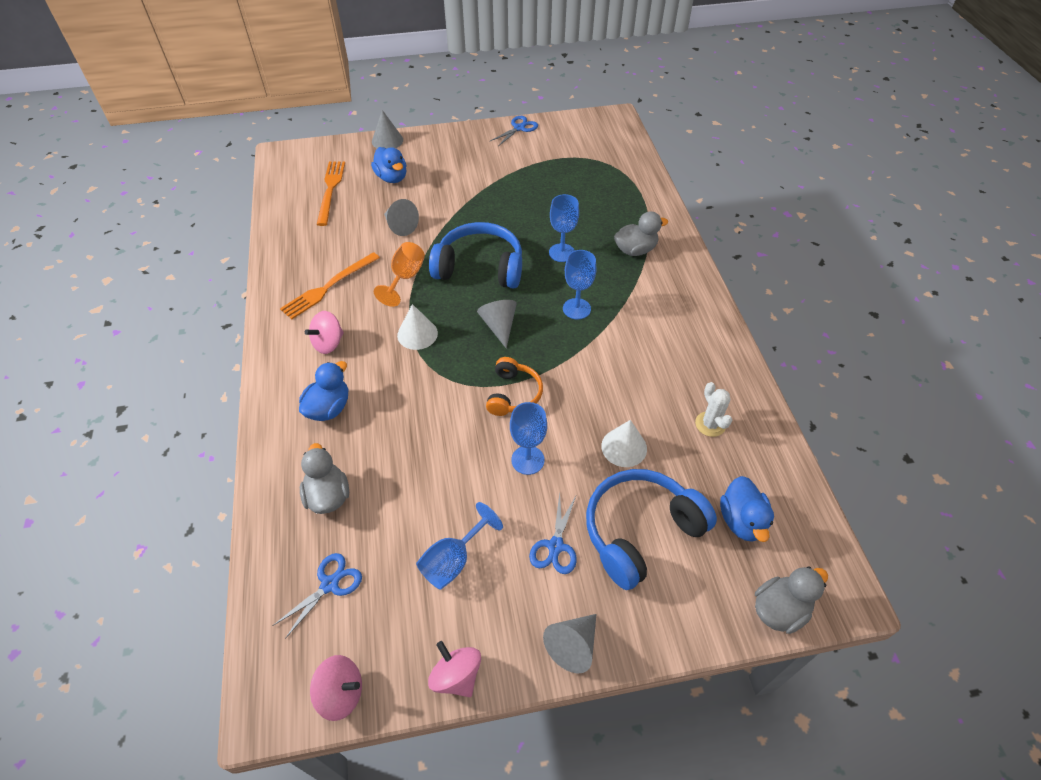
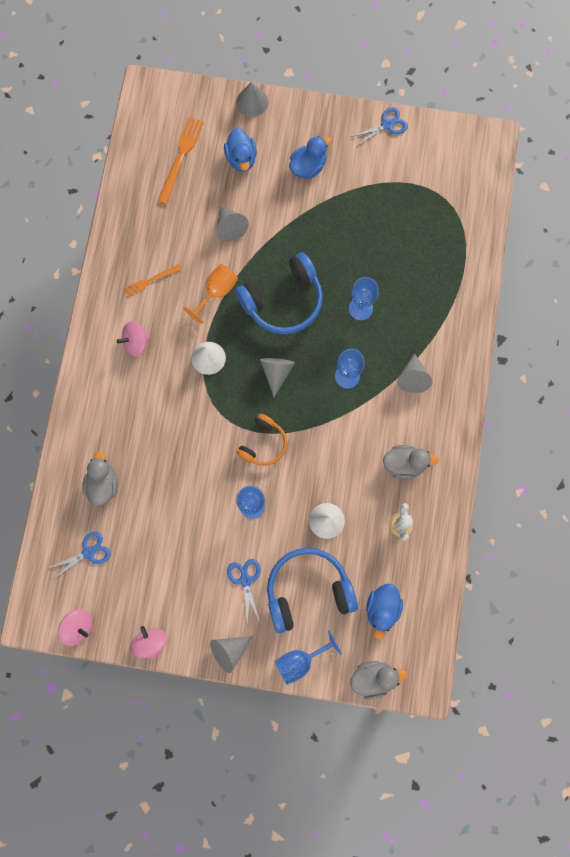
camera: 20 degrees right, 25 degrees up
orange fork [280,252,380,319] -> orange fork [123,264,182,297], size x0.61
blue duck [299,361,348,421] -> blue duck moved to [289,136,331,179]
blue goblet [416,502,503,590] -> blue goblet moved to [275,631,342,685]
blue headphones [429,222,522,289] -> blue headphones turned 120 degrees clockwise [235,252,323,335]
blue scissors [529,493,577,574] -> blue scissors turned 135 degrees clockwise [227,559,260,623]
grey duck [614,211,668,256] -> grey duck moved to [383,445,439,479]
none -> grey cone [397,353,432,393]

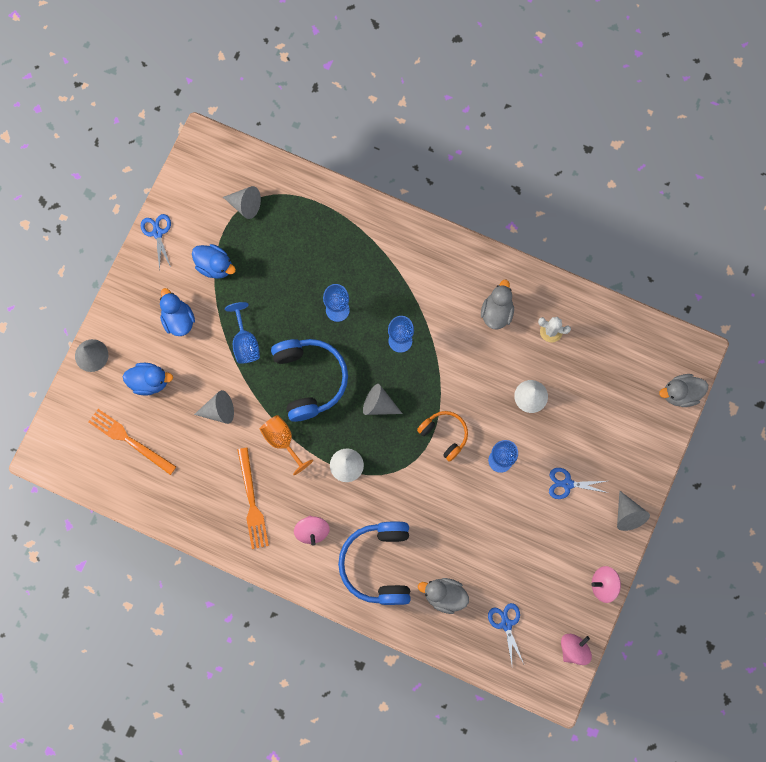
camera: 75 degrees left, 0 degrees up
orange fork [123,264,182,297] -> orange fork [238,448,269,549], size x1.63
blue headphones [267,548,358,633] -> blue headphones moved to [338,522,411,605]
blue goblet [275,631,342,685] -> blue goblet moved to [225,302,260,364]
grey duck [350,661,407,700] -> grey duck turned 105 degrees counterclockwise [659,374,708,407]
blue duck [366,584,403,639] -> blue duck moved to [192,244,236,279]
grey cone [397,353,432,393] -> grey cone moved to [223,186,261,219]

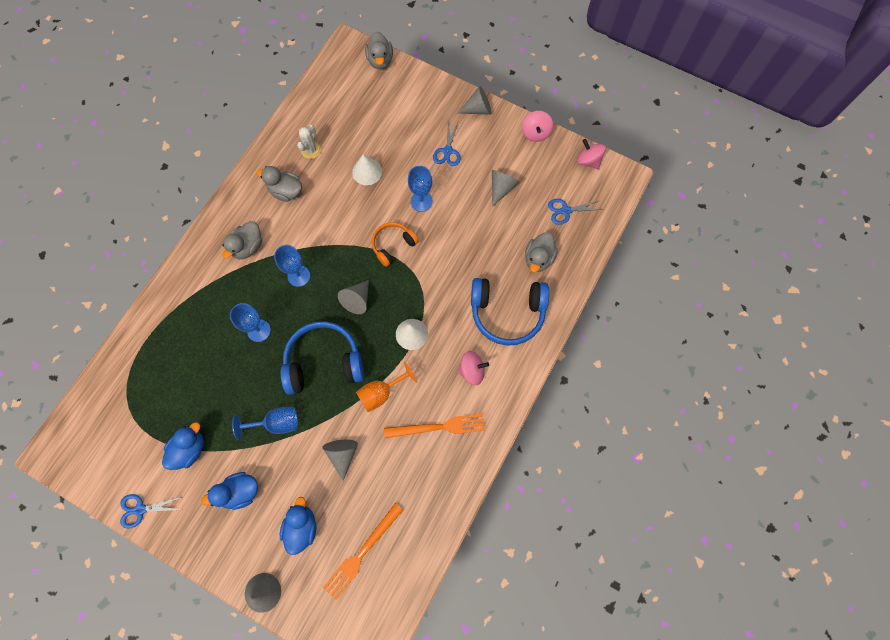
camera: 85 degrees left, 5 degrees down
grey cone [223,186,261,219] -> grey cone moved to [492,170,520,206]
none -> grey duck [222,221,262,259]

